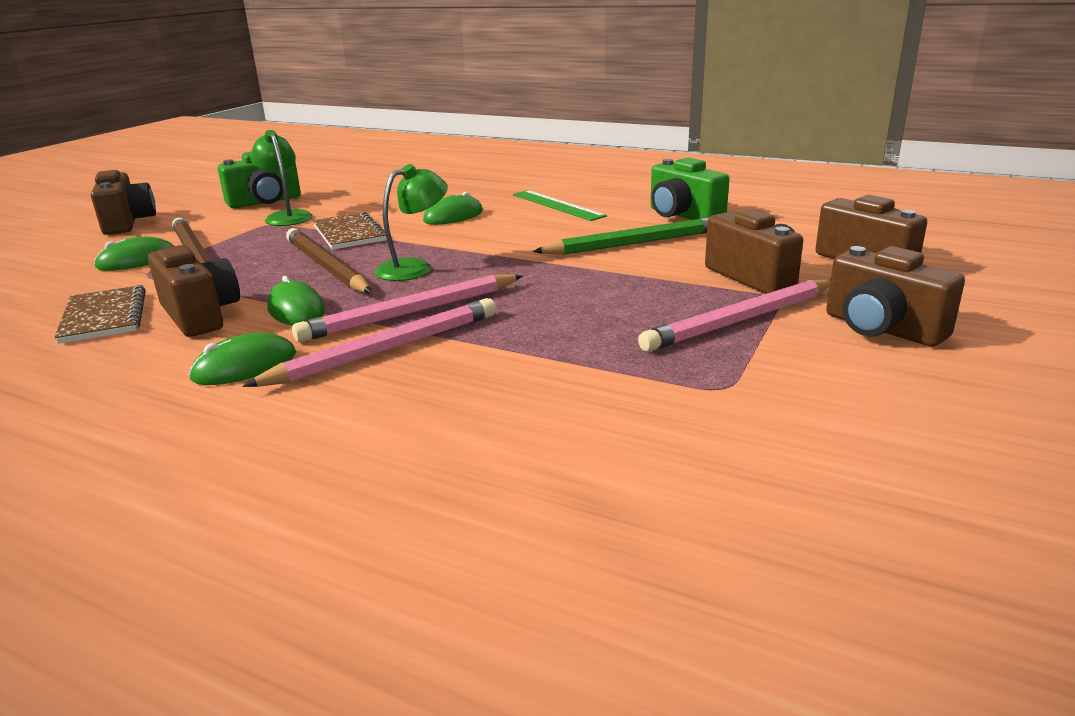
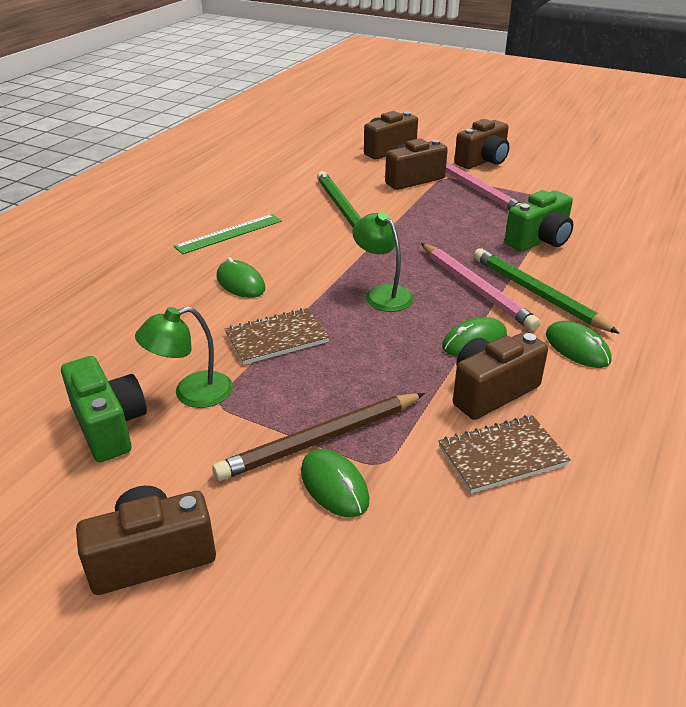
camera: 90 degrees left, 10 degrees up
pink pencil [243,298,496,387] -> green pencil [474,248,620,334]
brown pencil [286,228,372,293] -> none
green camera [650,157,729,220] -> green camera moved to [504,190,573,252]

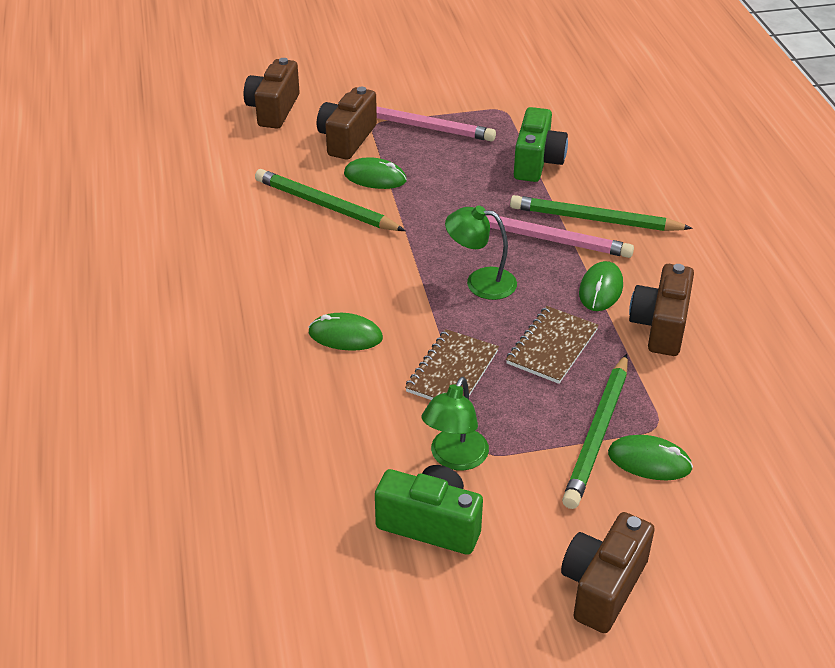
camera: 40 degrees left, 5 degrees up
green ruler [174,214,282,254] -> none
brown pencil [212,393,425,481] -> green pencil [562,354,628,509]
brown notebook [438,415,571,493] -> brown notebook moved to [506,306,599,384]
brown camera [454,119,509,169] -> none
green mouse [546,321,612,368] -> green mouse moved to [344,157,407,189]

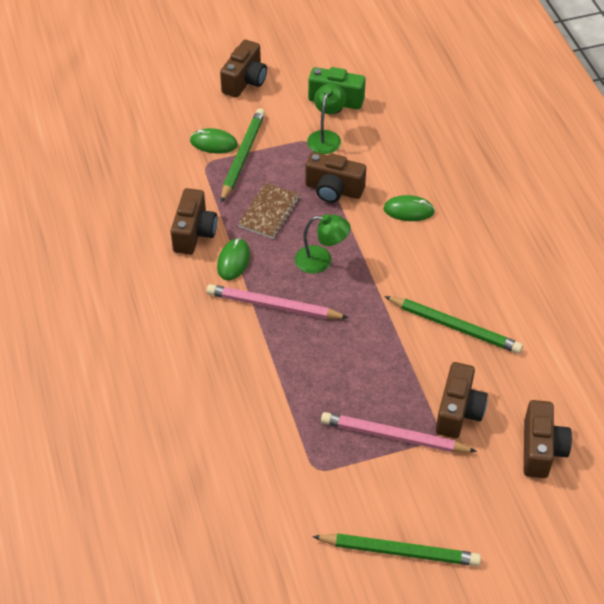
camera: 175 degrees right, 10 degrees up
green mouse [344,157,407,189] -> none
brown notebook [405,329,499,400] -> brown camera [306,152,366,203]
green pencil [510,195,692,231] -> green pencil moved to [312,533,481,566]
green camera [514,107,568,182] -> none

